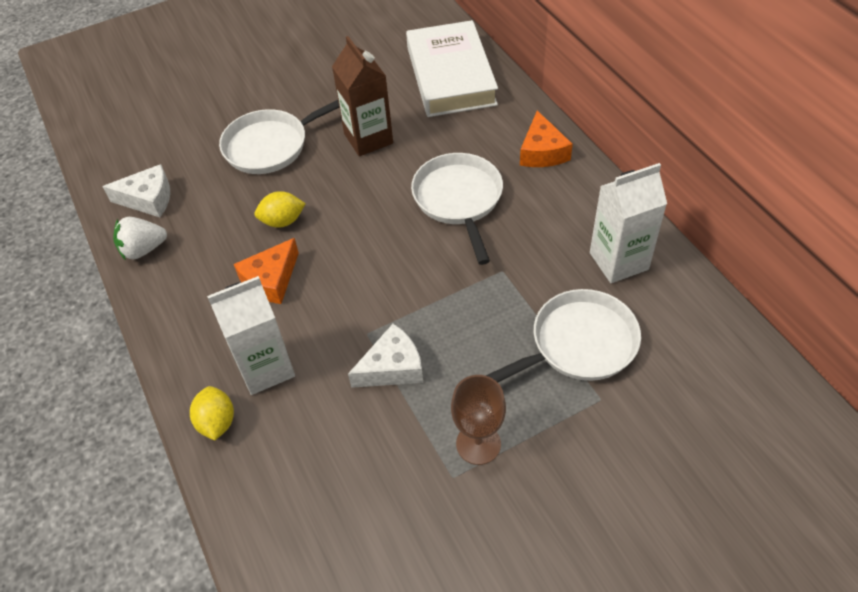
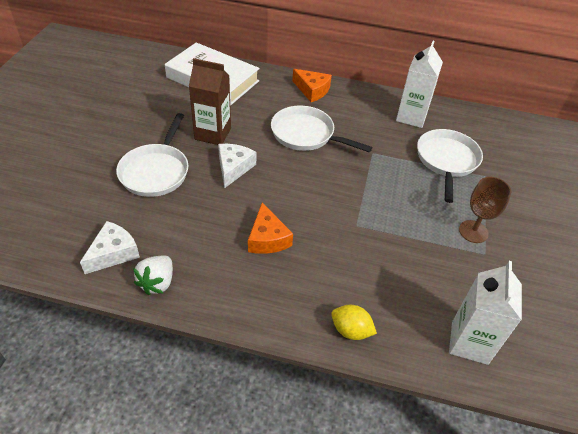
camera: 55 degrees left, 5 degrees down
white carton [207,276,295,395] -> white carton moved to [449,261,522,365]
yellow lemon [254,191,306,228] -> none
white cheese [348,324,423,388] -> white cheese moved to [218,144,256,188]

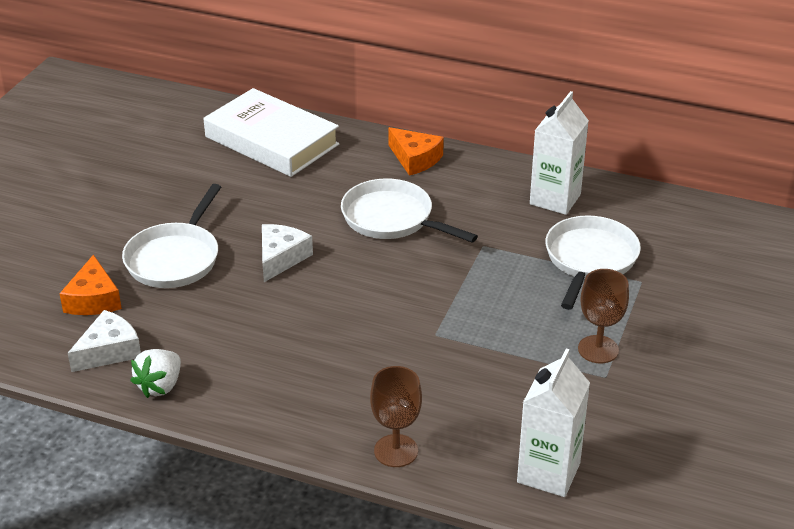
camera: 10 degrees right, 10 degrees down
brown carton [189,58,231,145] -> none
orange cheese [248,203,293,254] -> orange cheese moved to [59,254,122,315]
yellow lemon [331,305,377,340] -> brown goblet [370,366,422,467]

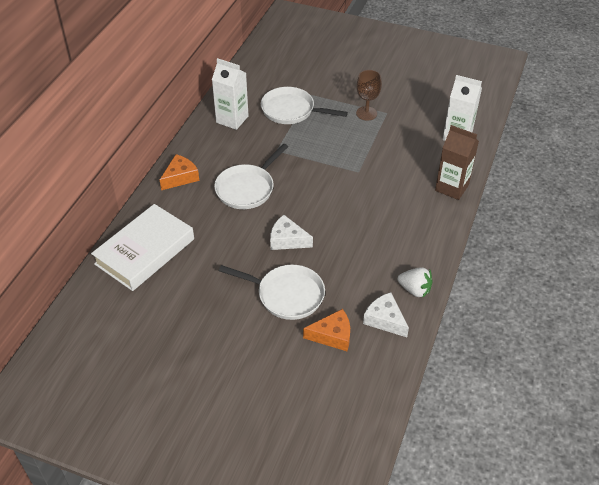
camera: 90 degrees left, 10 degrees up
brown goblet [370,366,422,467] -> brown carton [435,125,479,200]

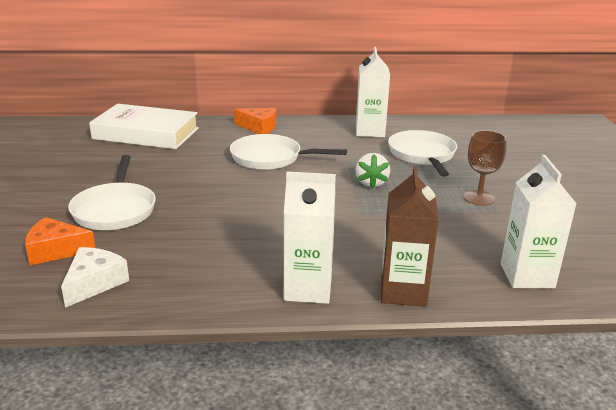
camera: 65 degrees right, 20 degrees down
white cheese [270,215,313,250] -> none
orange cheese [303,309,350,351] -> orange cheese turned 120 degrees clockwise [25,217,96,265]
white strawberry [398,267,433,298] -> white strawberry moved to [355,153,390,189]
none -> white carton [284,172,336,304]

